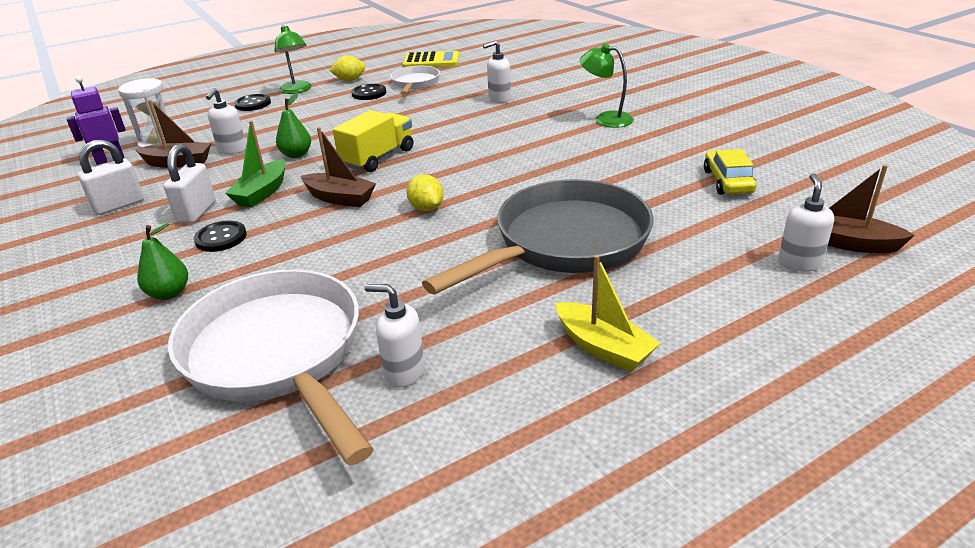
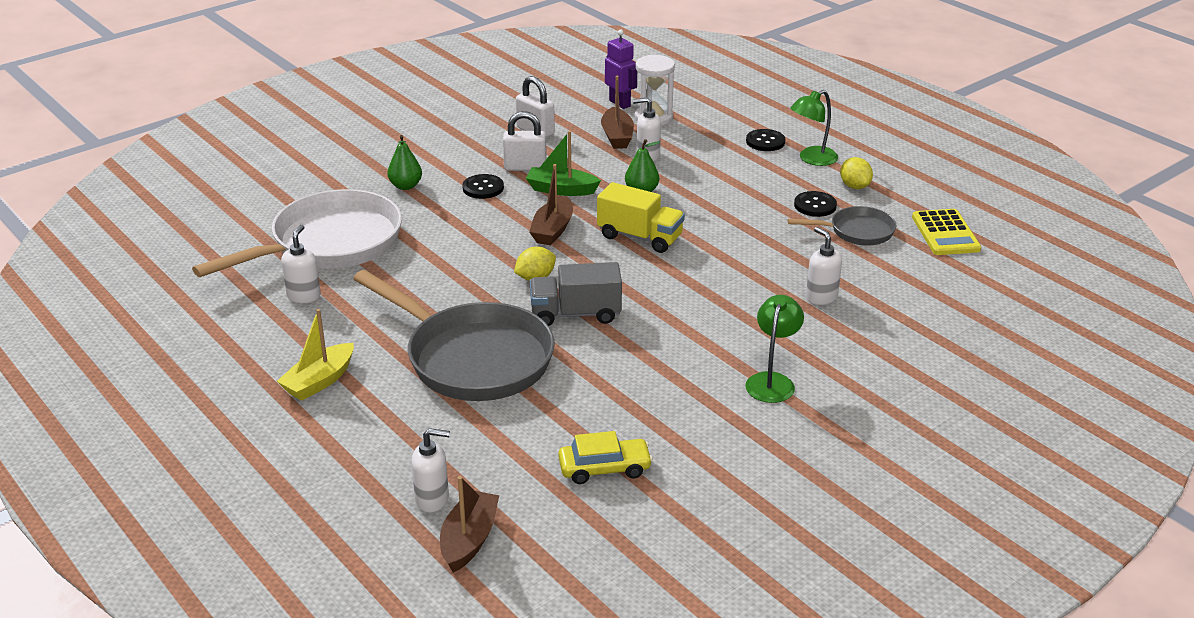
camera: 80 degrees right, 0 degrees up
white pan [390,66,440,95] -> grey pan [787,206,896,245]
none -> grey truck [530,262,622,326]

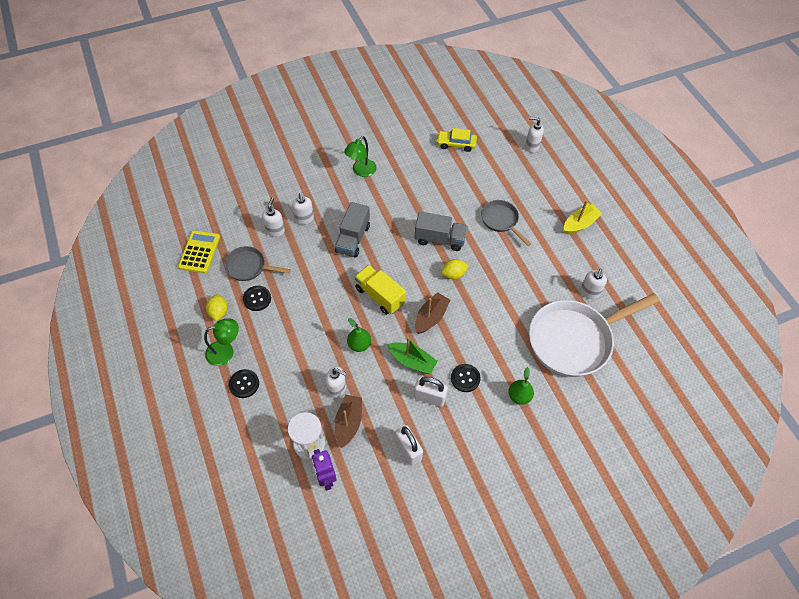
camera: 165 degrees left, 25 degrees up
grey pan [353,270,555,401] -> grey pan [481,200,531,246], size x0.50
brown boat [440,476,499,573] -> none
none -> white soap dispenser [262,197,285,237]
none -> grey truck [335,202,370,258]

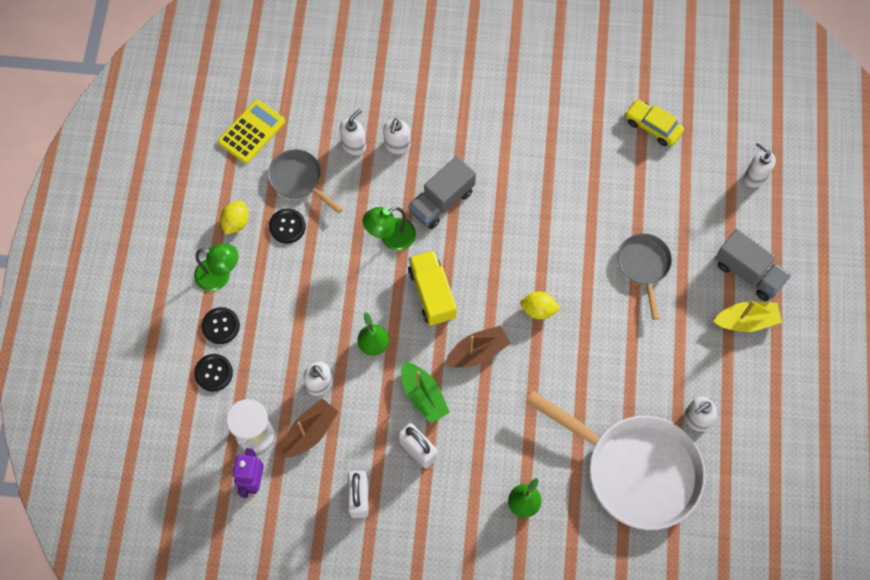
camera: 30 degrees right, 10 degrees up
green lamp [344,136,376,177] -> green lamp moved to [363,207,416,251]
grey truck [415,212,467,251] -> grey truck moved to [715,229,791,301]
black button [451,364,481,392] -> black button moved to [194,354,233,392]
white pan [529,293,660,377] -> white pan turned 150 degrees counterclockwise [526,391,706,530]

